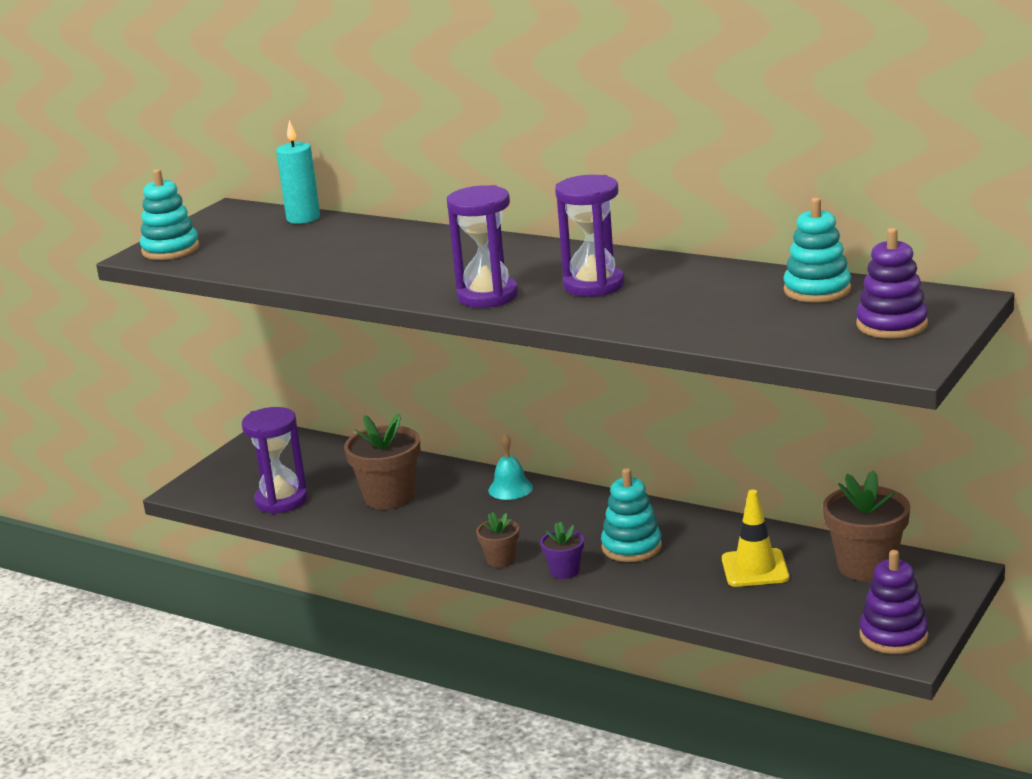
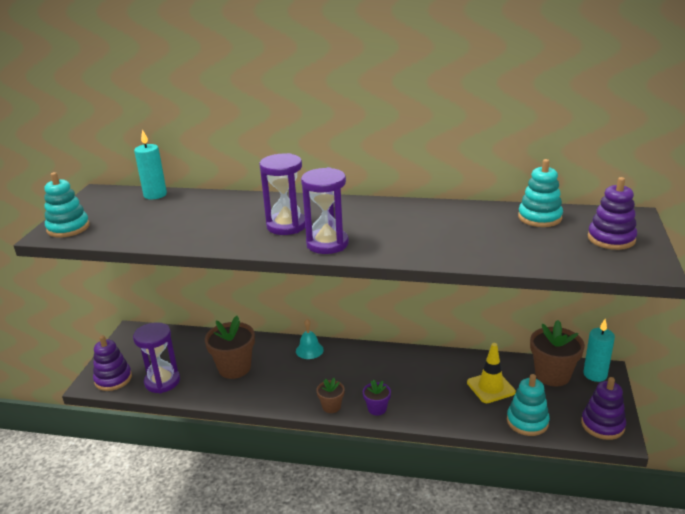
camera: 20 degrees left, 5 degrees up
purple hourglass [555,175,624,297] -> purple hourglass moved to [259,153,305,235]
turquoise stacking toy [601,468,662,562] -> turquoise stacking toy moved to [507,374,550,436]
none -> purple stacking toy [93,336,132,391]
none -> turquoise candle [583,319,615,382]

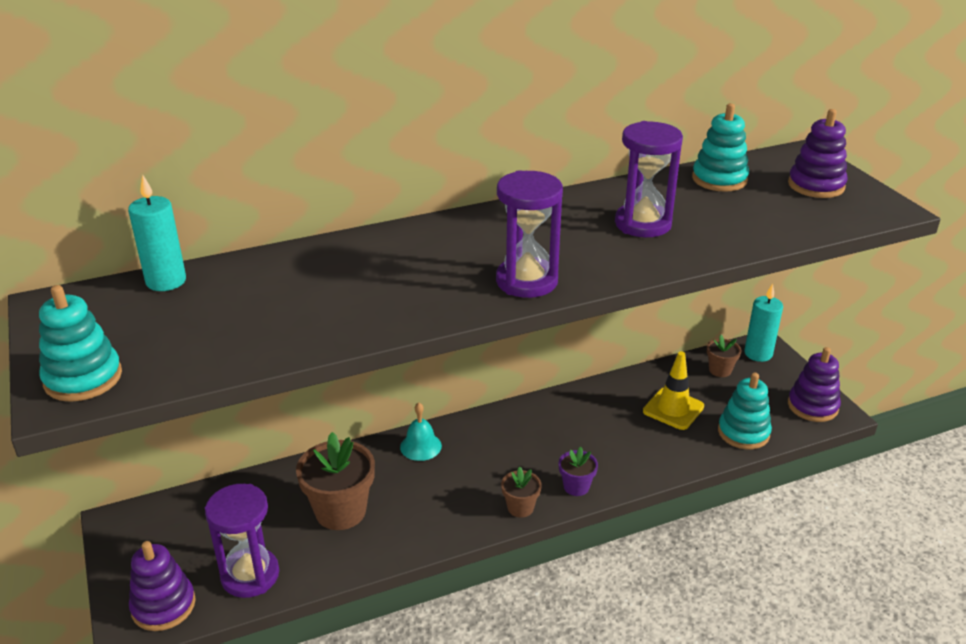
camera: 35 degrees left, 5 degrees up
purple hourglass [259,153,305,235] -> purple hourglass moved to [615,121,683,237]
brown flower pot [530,320,585,387] -> brown flower pot [707,335,741,377], size x0.53

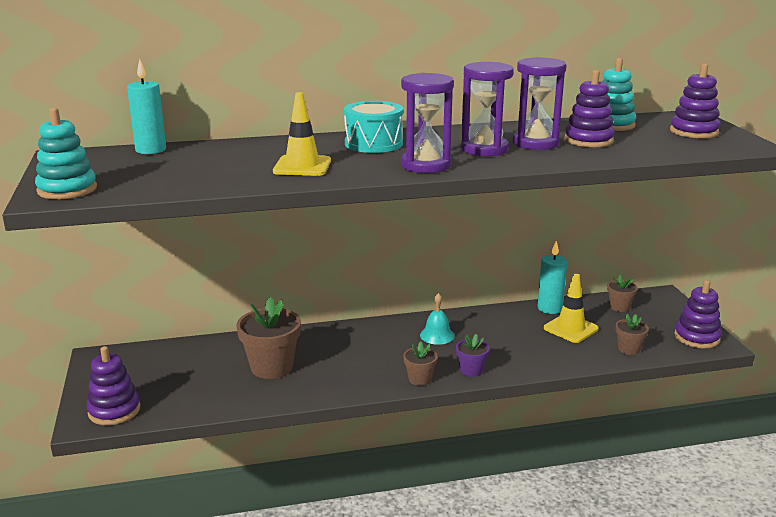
camera: 10 degrees right, 10 degrees down
purple hourglass [205,484,279,598] -> purple hourglass moved to [461,62,514,156]
turquoise bell [400,402,442,461] -> turquoise bell moved to [420,293,455,345]
turquoise stacking toy [718,373,772,449] -> brown flower pot [615,314,649,355]
turquoise candle [744,284,783,362] -> turquoise candle moved to [538,241,567,314]
none -> yellow traffic cone [273,92,331,176]
none -> turquoise drum [344,101,403,153]
none -> purple stacking toy [564,70,615,148]

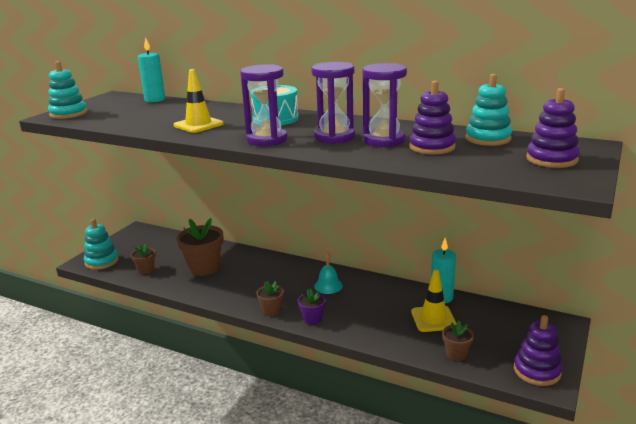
camera: 40 degrees right, 0 degrees up
purple stacking toy [86,346,140,425] -> turquoise stacking toy [84,219,119,270]
brown flower pot [607,274,638,312] -> brown flower pot moved to [131,243,156,274]

